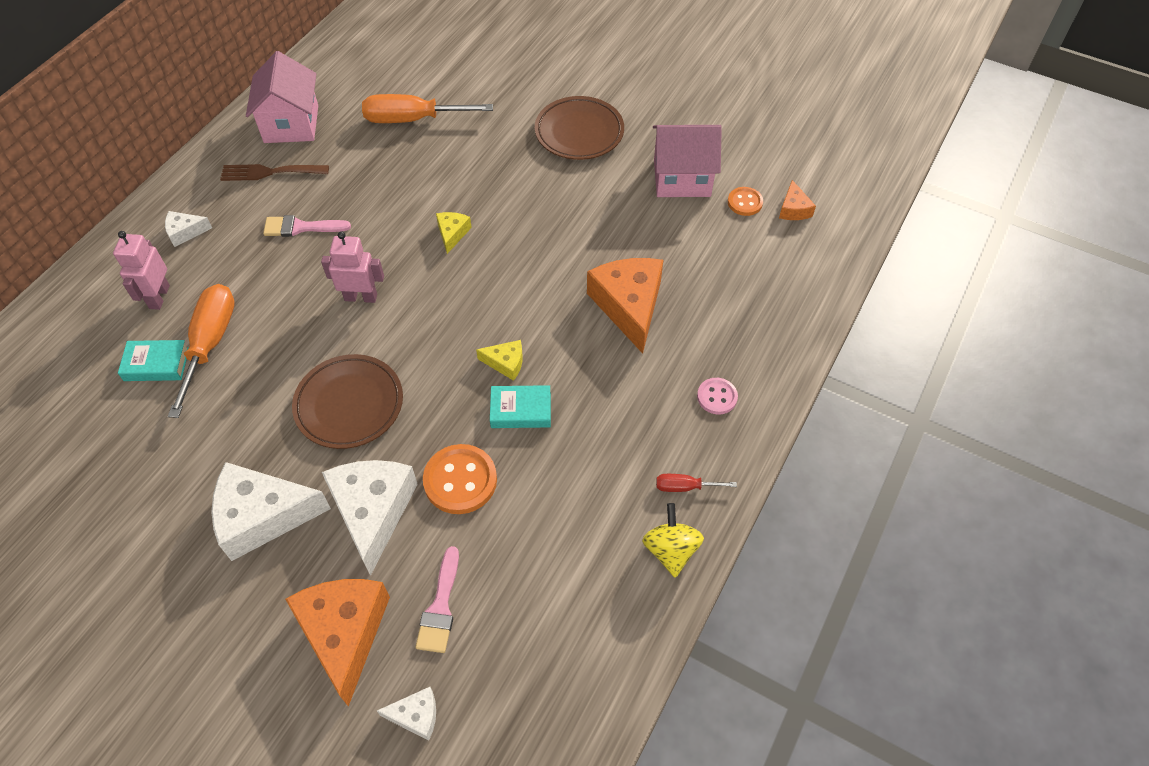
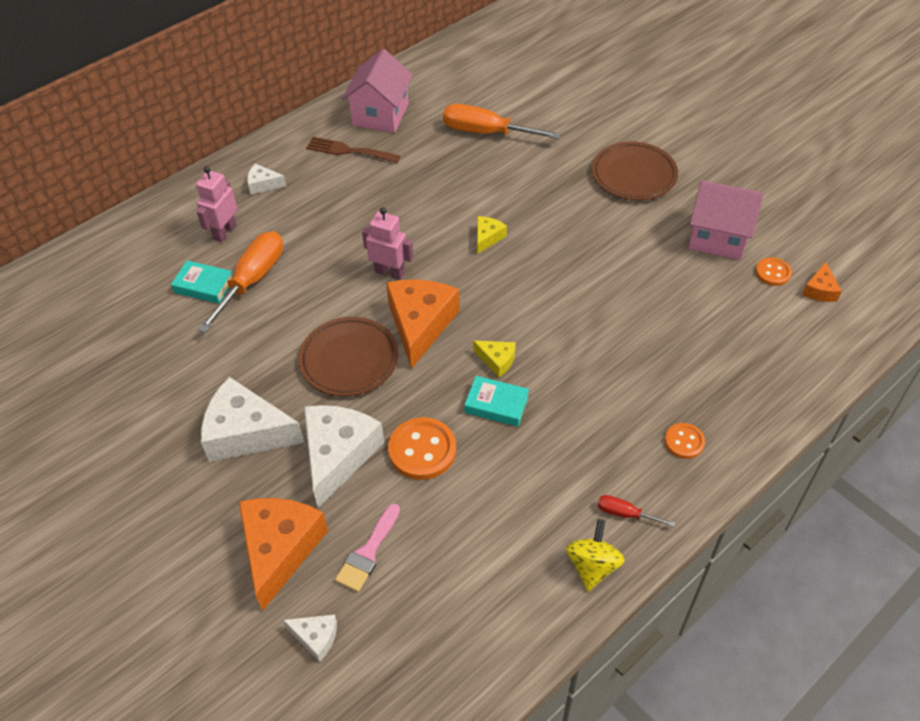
camera: 20 degrees right, 5 degrees down
pink brush [263,215,351,237] -> none
orange cheese [587,258,663,354] -> orange cheese moved to [386,279,460,369]
pink button [697,378,738,414] -> orange button [665,423,705,459]

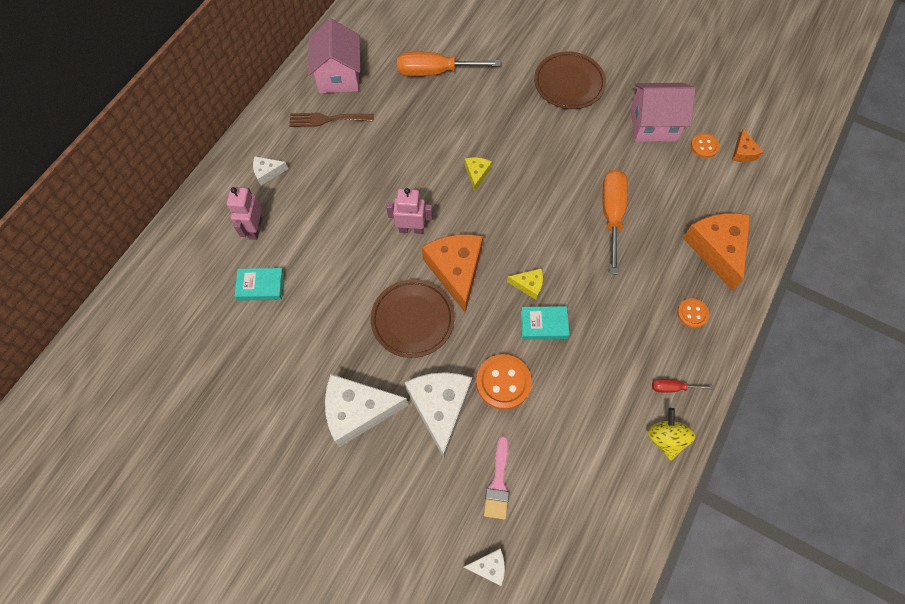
camera: 20 degrees left, 15 degrees up
orange screwdriver [198,231,283,333] -> orange screwdriver moved to [602,169,628,275]
orange cheese [239,498,328,611] -> orange cheese moved to [683,213,750,291]

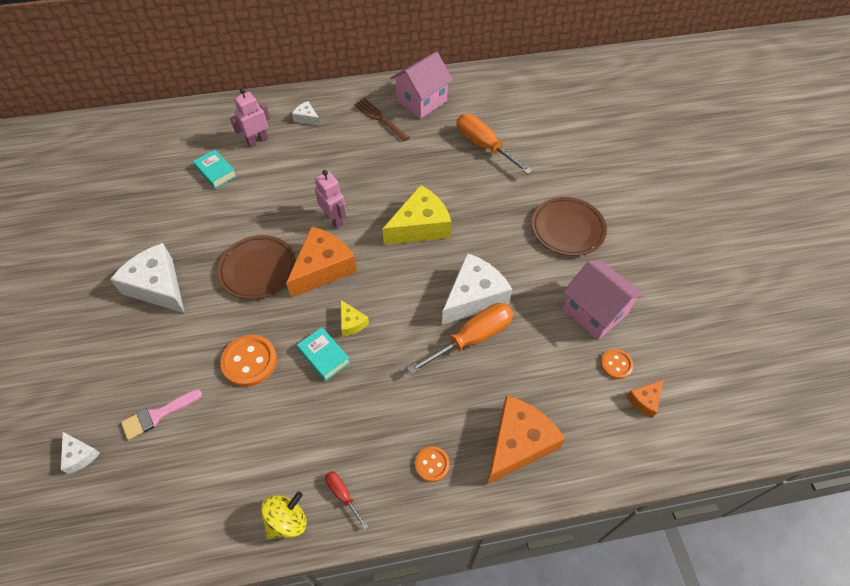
camera: 50 degrees right, 10 degrees down
white cheese [405,372,472,458] -> white cheese moved to [442,253,512,325]
yellow cheese [465,157,492,192] -> yellow cheese [383,185,451,245], size x2.11

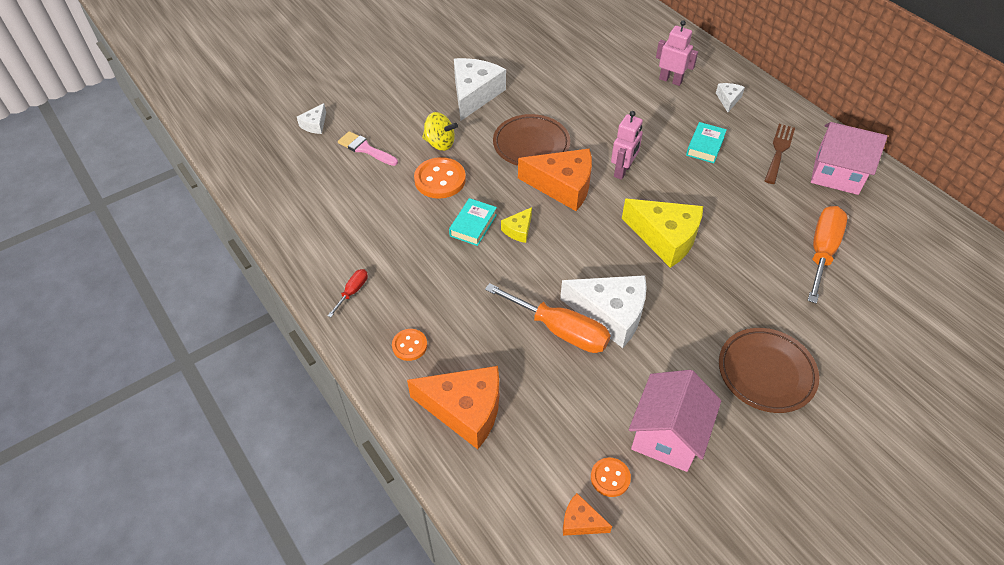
camera: 65 degrees right, 5 degrees down
turquoise book [193,150,237,188] -> turquoise book moved to [686,122,727,163]
yellow spinning top [261,491,307,539] -> yellow spinning top moved to [422,112,458,151]

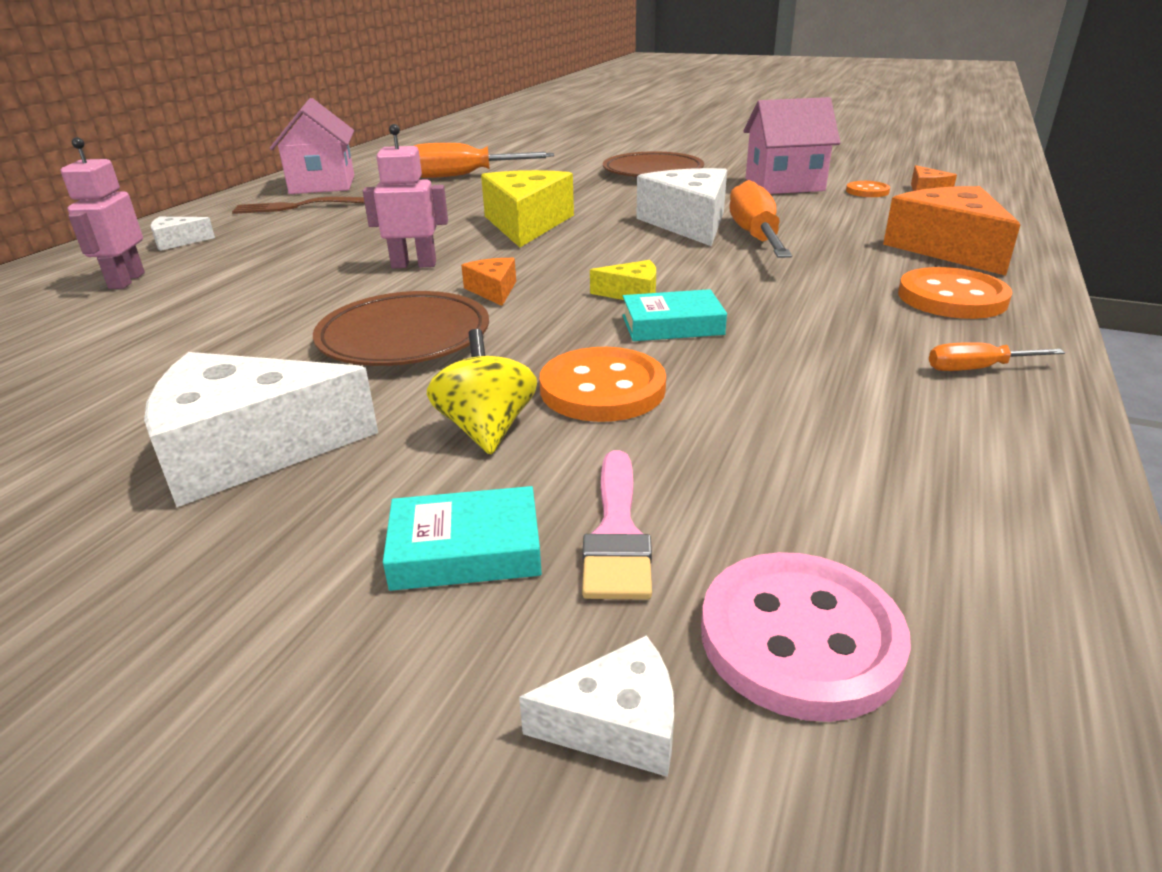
camera: 120 degrees left, 20 degrees down
red screwdriver [327,269,368,318] -> orange screwdriver [929,342,1065,371]
orange button [392,329,427,361] -> orange button [898,267,1013,319], size x1.73
orange cheese [518,149,592,211] -> orange cheese [461,258,516,306], size x0.47
turquoise book [686,122,727,163] -> turquoise book moved to [383,486,542,591]
none -> pink button [701,552,911,722]

